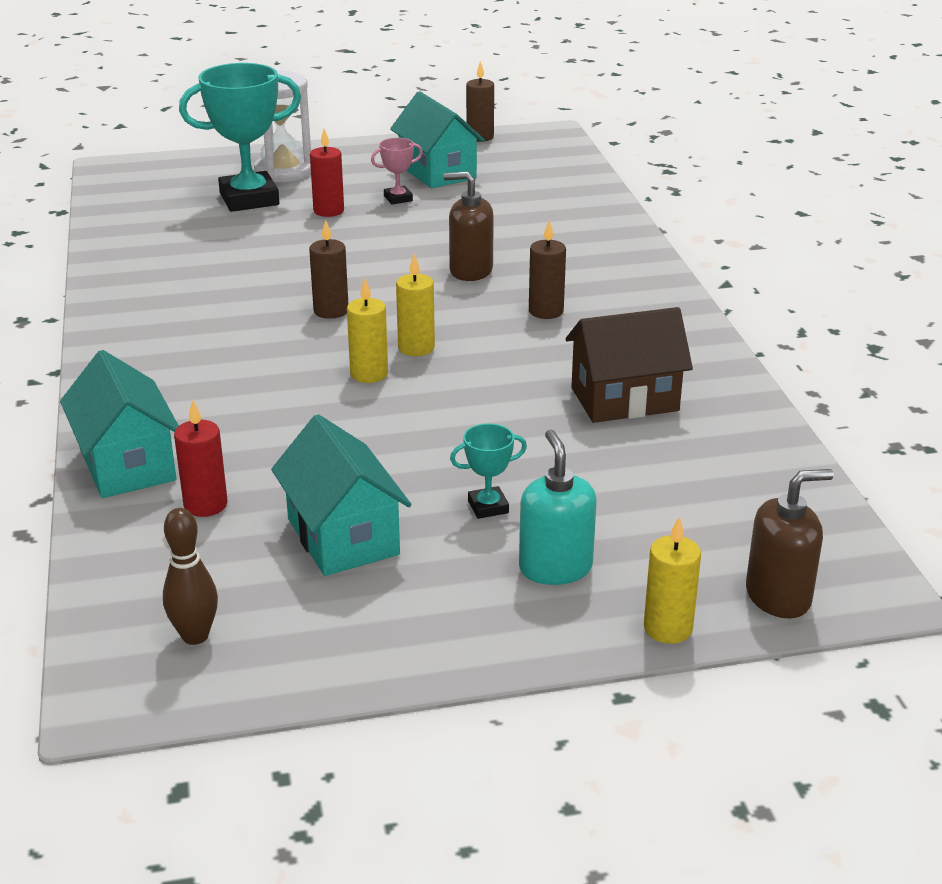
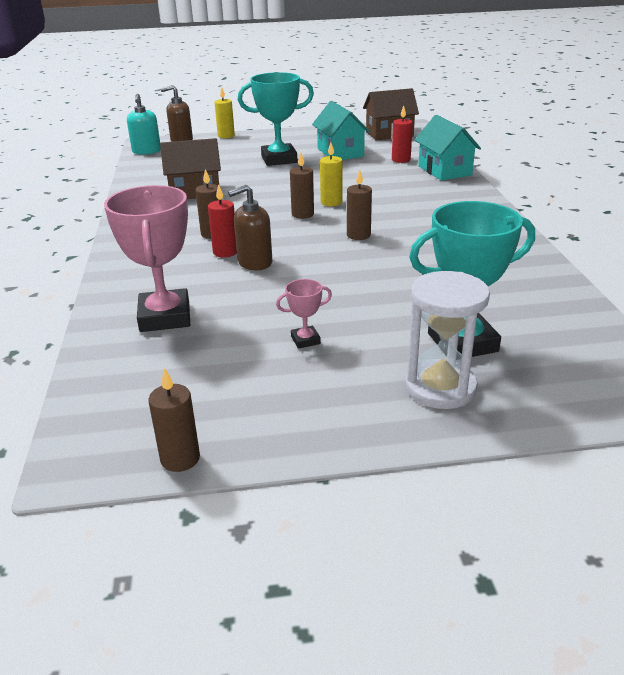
camera: 175 degrees left, 0 degrees up
brown bowling pin [163,508,218,645] -> brown house [363,88,419,140]
red candle [310,129,344,217] -> red candle moved to [208,184,237,257]
turquoise house [390,91,485,188] -> none
yellow candle [396,254,435,356] -> brown candle [290,152,314,219]
brown soap dispenser [443,171,494,281] -> brown soap dispenser turned 135 degrees clockwise [228,185,272,270]
turquoise trophy [450,423,527,519] -> turquoise trophy [238,72,314,166], size x2.20
turquoise soap dispenser [519,429,597,585] -> turquoise soap dispenser moved to [127,94,161,155]
none -> pink trophy [104,185,190,332]

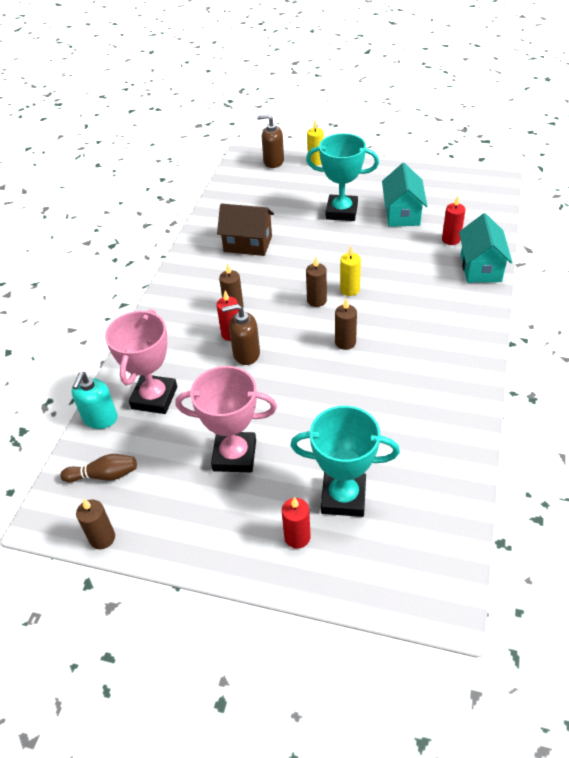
camera: 25 degrees right, 15 degrees up
turquoise soap dispenser [127,94,161,155] -> turquoise soap dispenser moved to [72,372,117,429]
pink trophy [276,279,332,349] -> pink trophy [175,366,277,472], size x2.20
brown house [363,88,419,140] -> none
white hourglass [406,271,490,409] -> red candle [282,497,311,549]
none -> brown bowling pin [60,454,137,482]

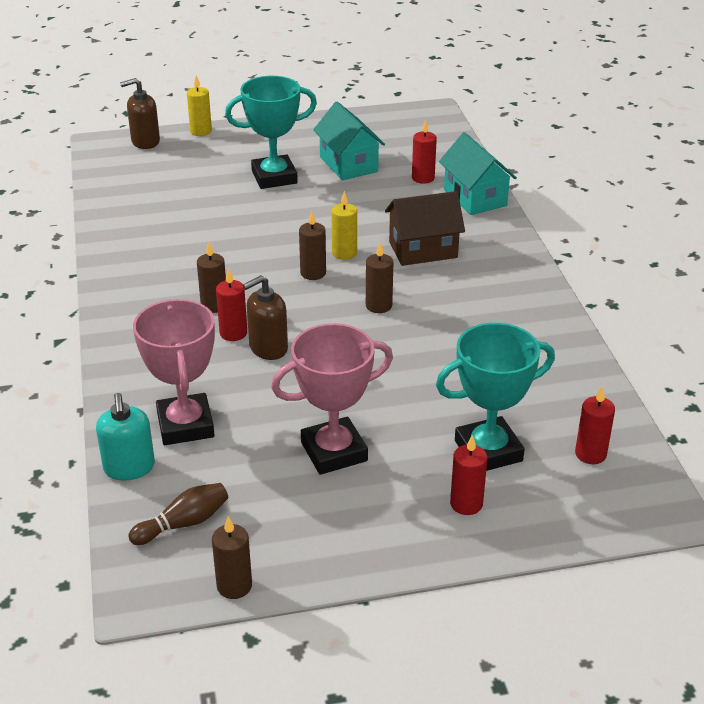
camera: 30 degrees left, 10 degrees down
brown house [217,203,274,256] -> brown house moved to [385,191,465,266]
none -> red candle [575,386,615,464]

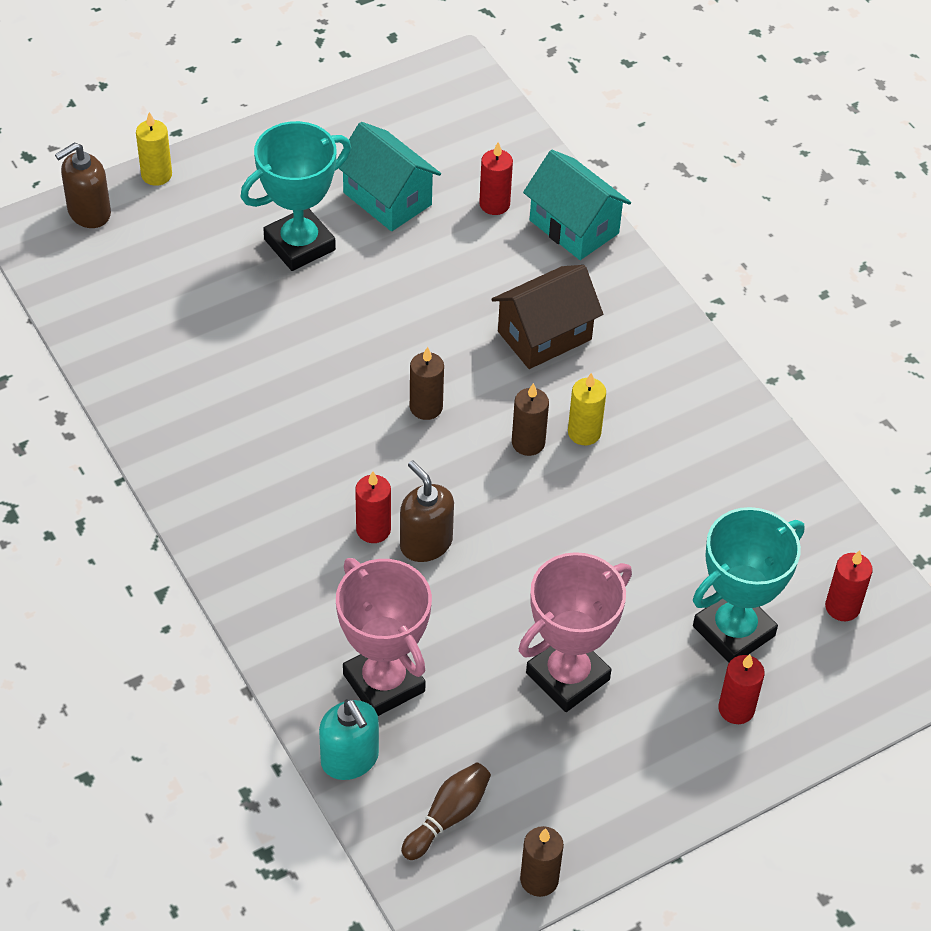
camera: 20 degrees left, 15 degrees up
brown candle [197,242,226,313] -> none
brown soap dispenser [243,275,288,360] -> brown soap dispenser turned 105 degrees clockwise [400,460,454,562]
yellow candle [331,191,357,260] -> yellow candle moved to [568,373,606,445]

